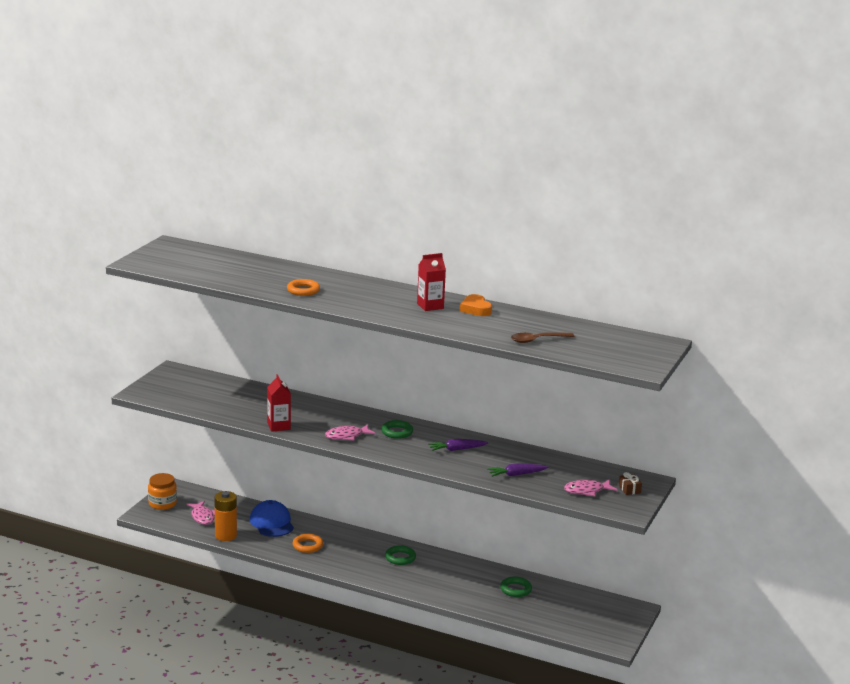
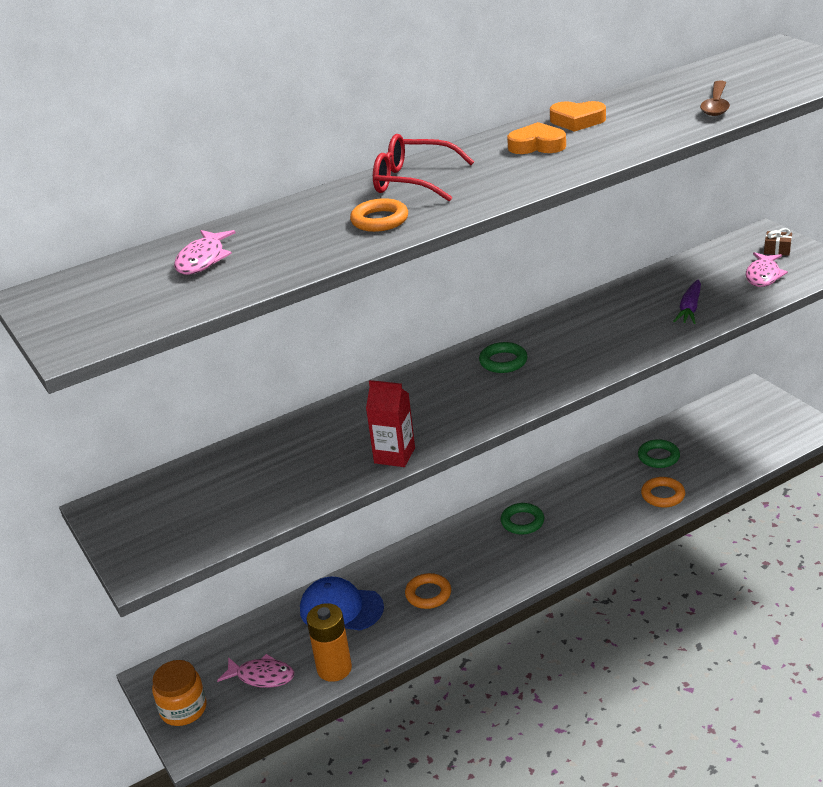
camera: 50 degrees left, 10 degrees up
pink fish [325,424,375,441] -> pink fish moved to [174,230,236,275]
red carton [417,253,446,311] -> orange heart [507,122,566,154]
purple carrot [428,439,488,451] -> none
none -> red glasses [373,134,474,202]
none -> orange ring [641,477,685,508]

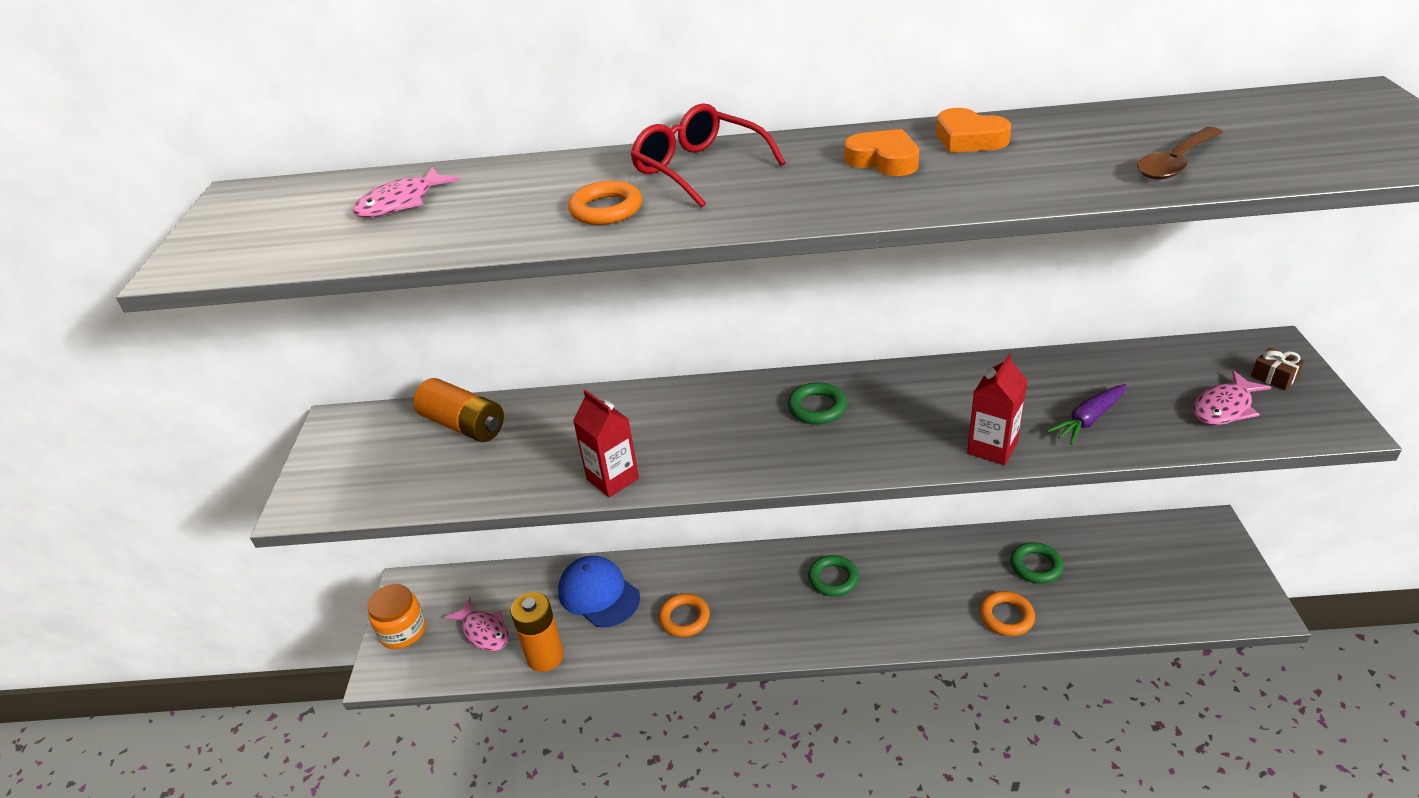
camera: 30 degrees right, 5 degrees up
none -> orange battery [413,378,504,442]
none -> red carton [967,353,1028,465]

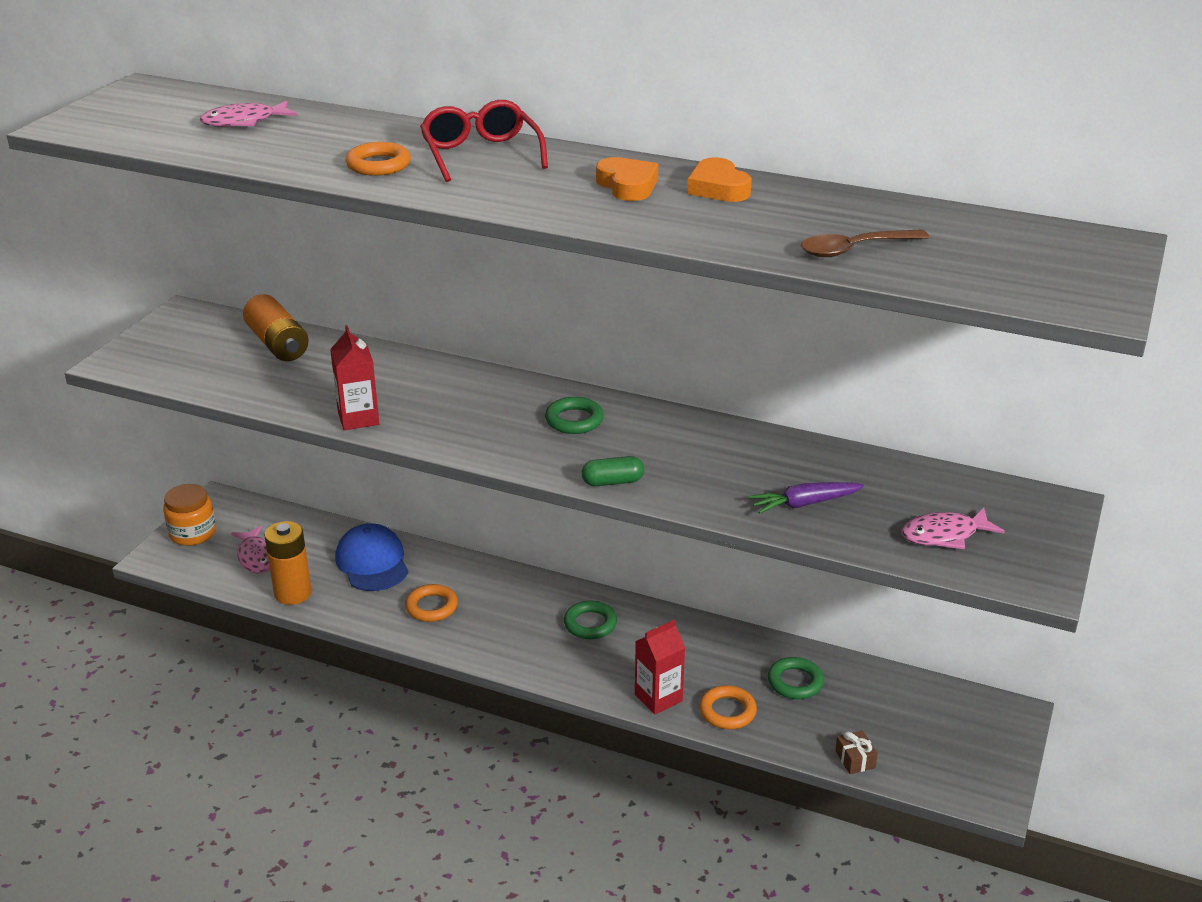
camera: 20 degrees right, 5 degrees down
red carton [967,353,1028,465] -> red carton moved to [635,619,685,715]
brown gift [1251,348,1304,390] -> brown gift moved to [835,730,878,774]
none -> green capsule [582,456,644,486]

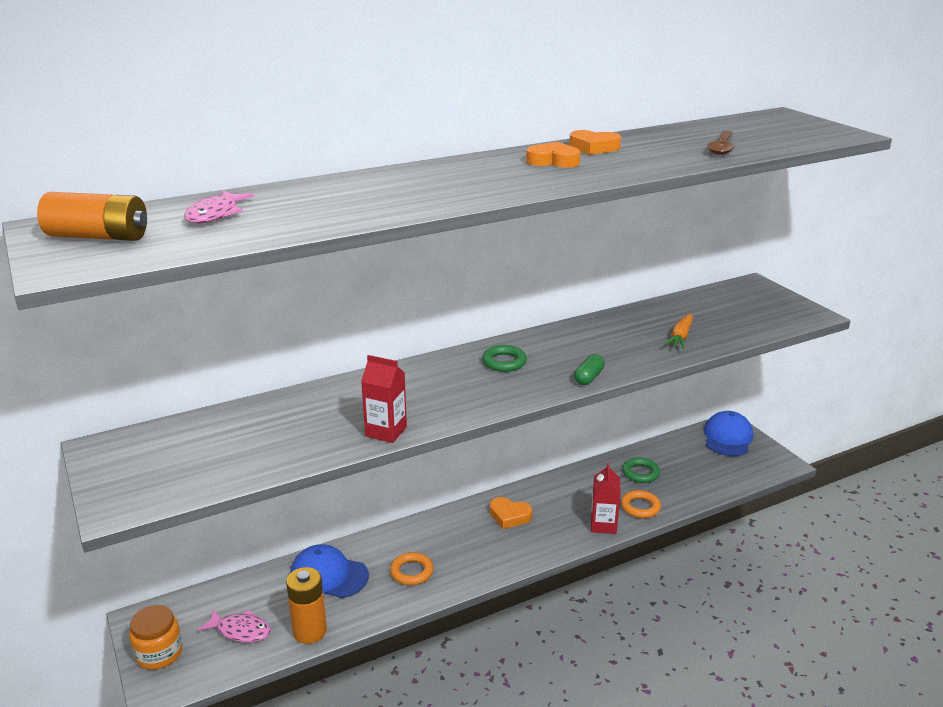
camera: 50 degrees left, 5 degrees down
orange battery [243,294,309,361] -> orange battery moved to [37,192,147,241]
orange ring [346,142,411,176] -> none
red glasses [420,100,548,182] -> none
green ring [564,601,617,639] -> orange heart [490,497,532,529]
purple carrot [749,482,864,514] -> orange carrot [664,313,693,349]
brown gift [835,730,878,774] -> none
pink fish [901,508,1005,549] -> none
none -> blue cap [704,411,753,456]

